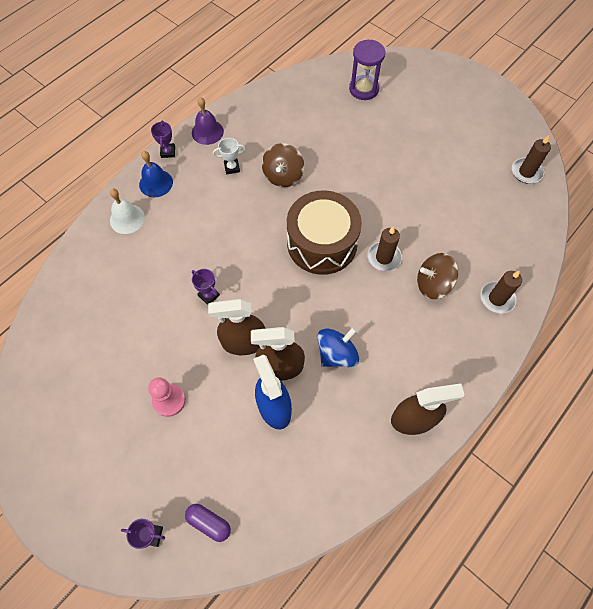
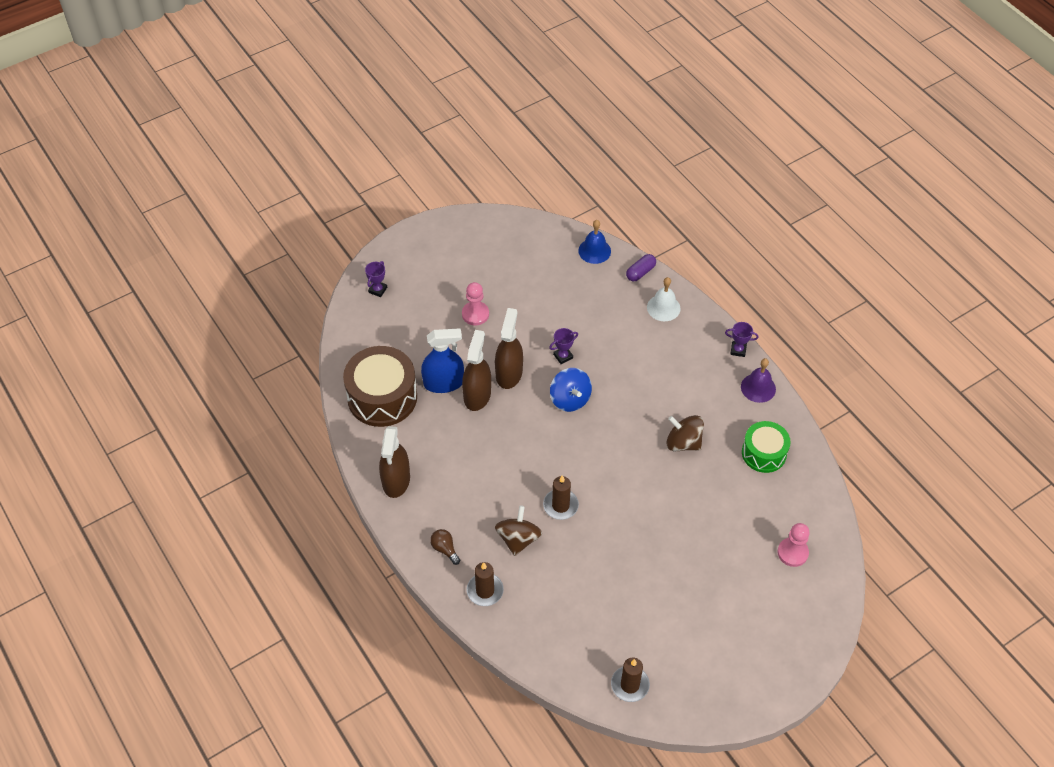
camera: 105 degrees right, 10 degrees down
blue bell [139,151,173,197] -> blue bell moved to [578,220,611,264]
purple capsule [185,504,231,542] -> purple capsule moved to [626,254,656,282]
white trophy [213,138,246,174] -> none
brown drum [287,190,362,275] -> brown drum moved to [343,346,417,427]
blue spinning top [317,327,359,367] -> blue spinning top moved to [550,368,592,412]
purple hourglass [349,40,386,100] -> pink pawn [778,523,810,567]
none -> brown light bulb [430,529,460,565]
none -> green drum [742,421,791,473]

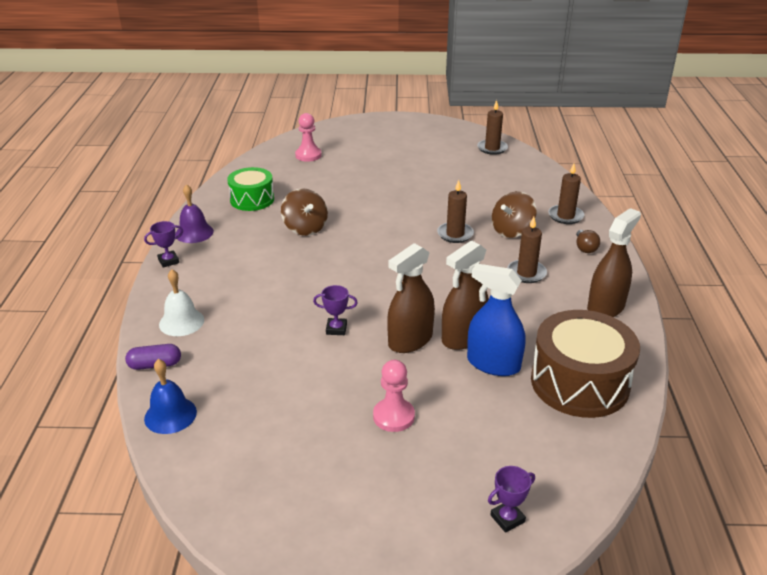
camera: 145 degrees left, 20 degrees down
blue spinning top [550,368,592,412] -> none
purple trophy [725,322,759,357] -> purple trophy turned 75 degrees counterclockwise [144,221,183,268]
none -> brown candle [507,217,547,283]

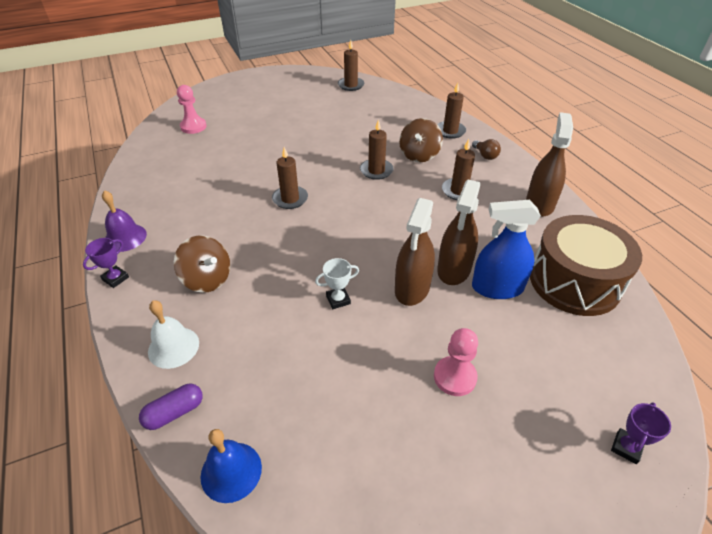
camera: 25 degrees left, 10 degrees up
green drum [227,167,274,211] -> none
brown spinning top [281,188,328,236] -> brown spinning top moved to [174,236,230,293]
purple trophy [313,285,358,335] -> white trophy [315,258,359,309]
none -> brown candle [272,147,308,209]

